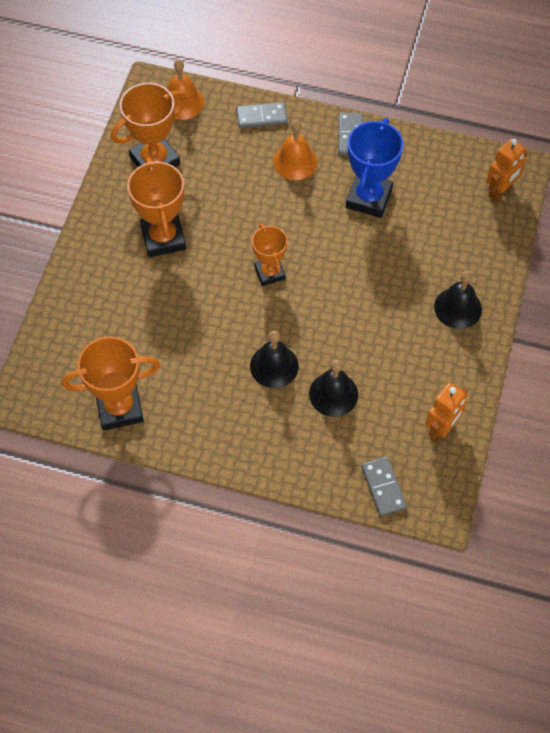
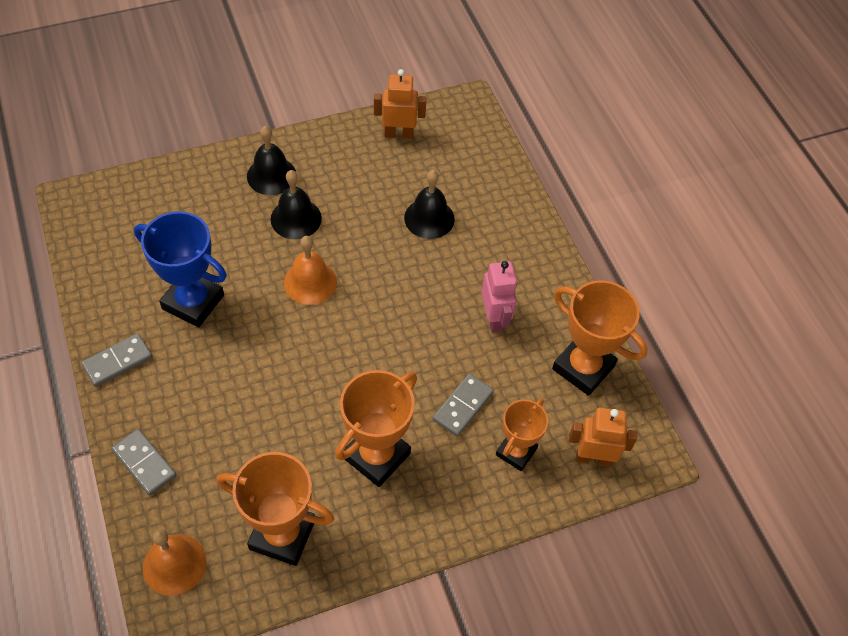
camera: 130 degrees left, 5 degrees down
black bell [250,331,299,388] -> black bell moved to [271,170,322,239]
orange trophy [252,223,287,286] -> orange trophy moved to [496,399,548,471]
orange bell [273,120,318,180] -> orange bell moved to [284,236,337,305]
blue trophy [346,118,403,218] -> blue trophy turned 45 degrees clockwise [134,211,227,327]
grey domino [361,456,407,516] -> grey domino moved to [433,374,494,437]
orange robot [487,138,527,201] -> orange robot moved to [569,408,637,467]
none -> pink robot [481,261,517,333]

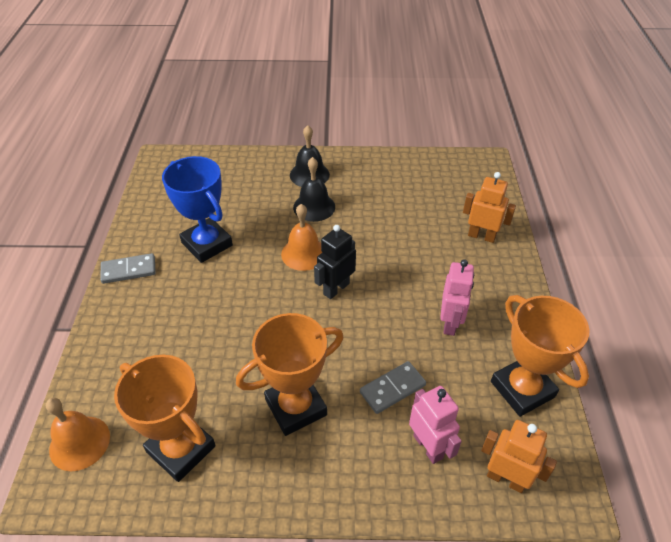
camera: 25 degrees right, 10 degrees down
grey domino [111,429,177,496] -> none
orange robot [374,69,426,139] -> orange robot moved to [463,172,516,243]
black bell [404,170,455,239] -> none
orange trophy [496,399,548,471] -> pink robot [409,386,462,464]
none -> black robot [314,225,356,299]

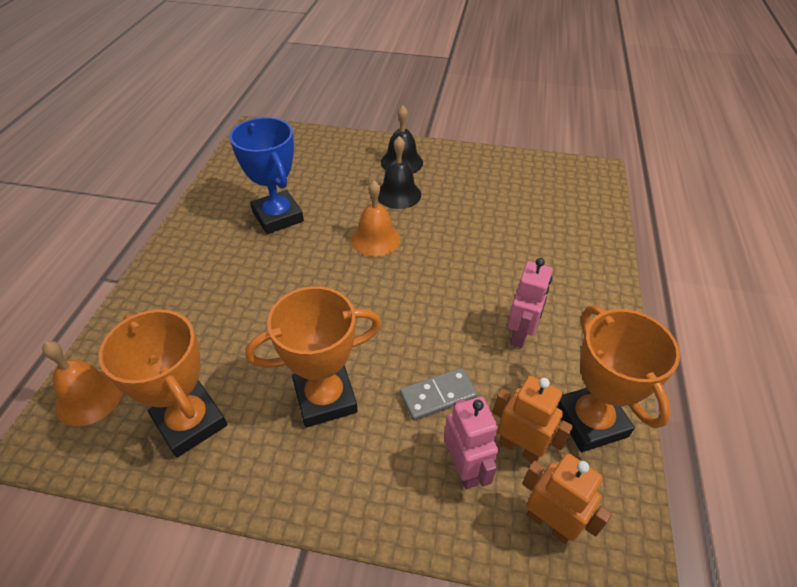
camera: 10 degrees right, 0 degrees up
grey domino [100,253,156,284] -> none
black robot [314,225,356,299] -> none
orange robot [463,172,516,243] -> orange robot moved to [493,376,573,462]

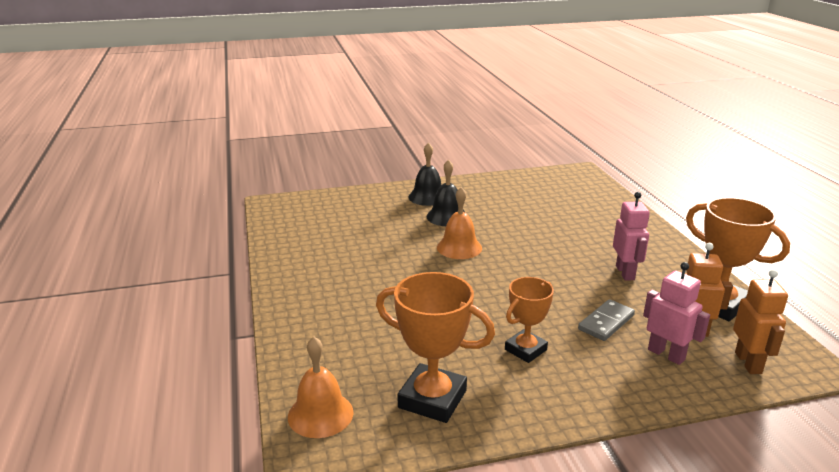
camera: 25 degrees left, 20 degrees down
blue trophy [230,117,304,234] -> none
orange trophy [245,286,381,428] -> orange trophy [505,277,554,363], size x0.63
orange robot [522,453,612,544] -> orange robot turned 75 degrees clockwise [733,269,788,374]

